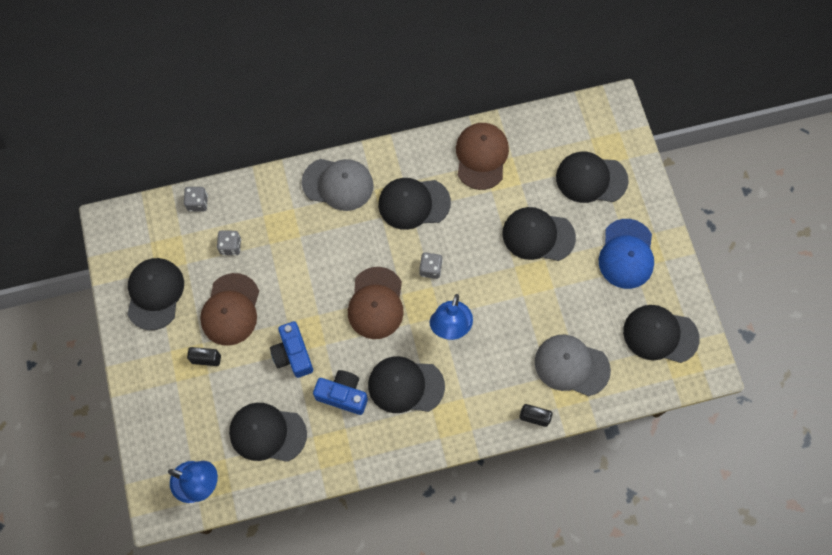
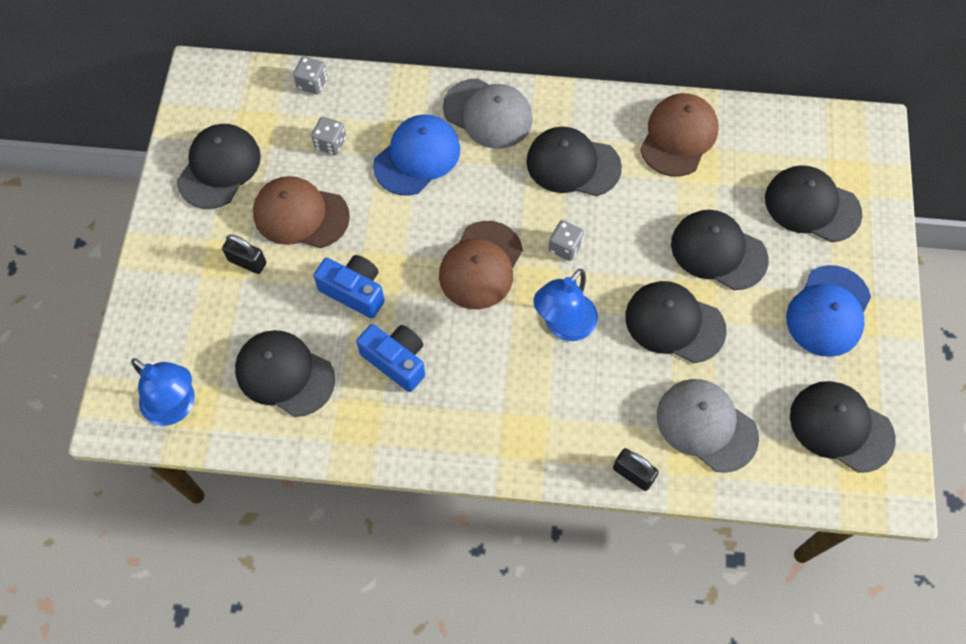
camera: 20 degrees right, 5 degrees down
brown cap [200,273,259,346] -> brown cap turned 75 degrees clockwise [253,176,350,248]
blue camera [270,321,313,378] -> blue camera turned 120 degrees clockwise [313,255,385,318]
black cap [368,356,445,413] -> black cap moved to [625,281,727,363]
none -> blue cap [373,115,460,196]

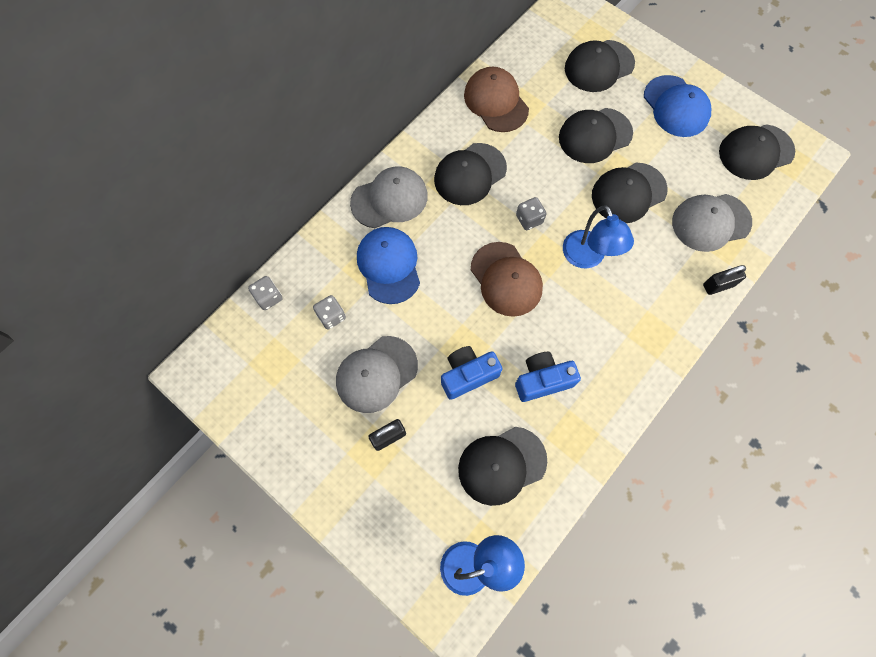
camera: 55 degrees left, 5 degrees up
black cap [177,124,261,209] -> none
brown cap [253,176,350,248] -> grey cap [336,336,418,413]

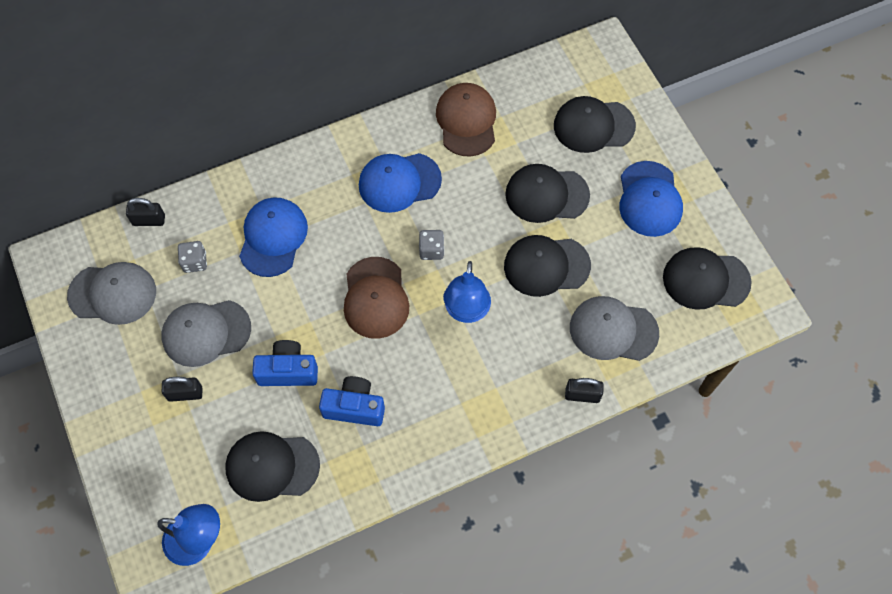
camera: 25 degrees right, 5 degrees down
grey dice [248,276,282,310] -> black padlock [126,198,165,226]
grey cap [350,166,428,228] -> grey cap moved to [67,262,156,325]
black cap [434,143,507,205] -> blue cap [359,153,442,213]

